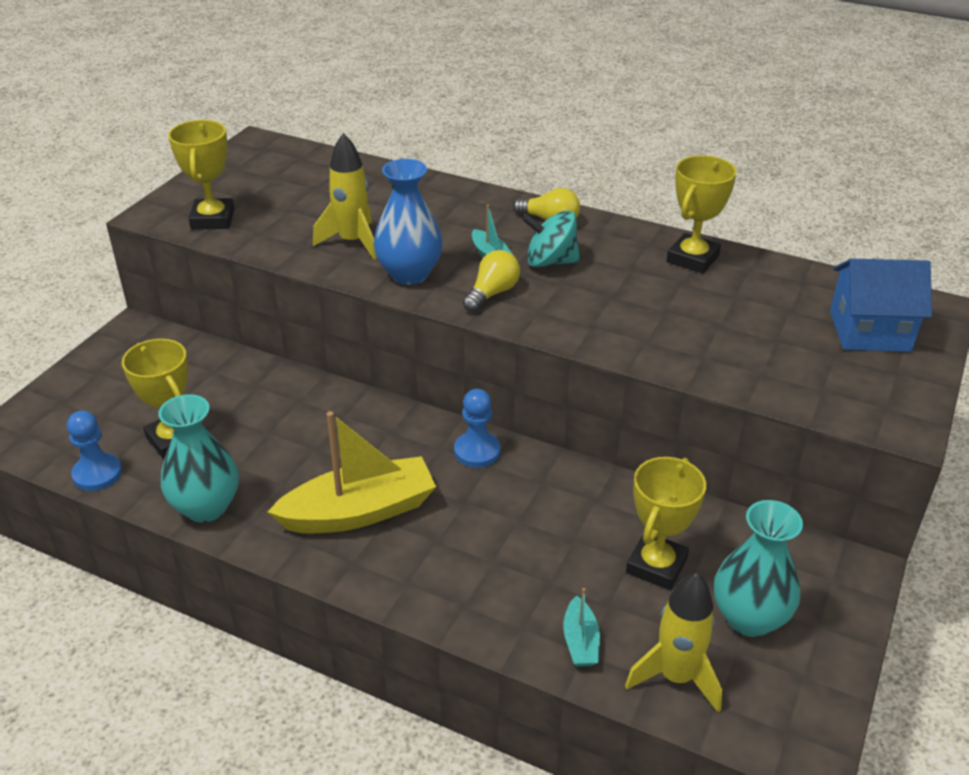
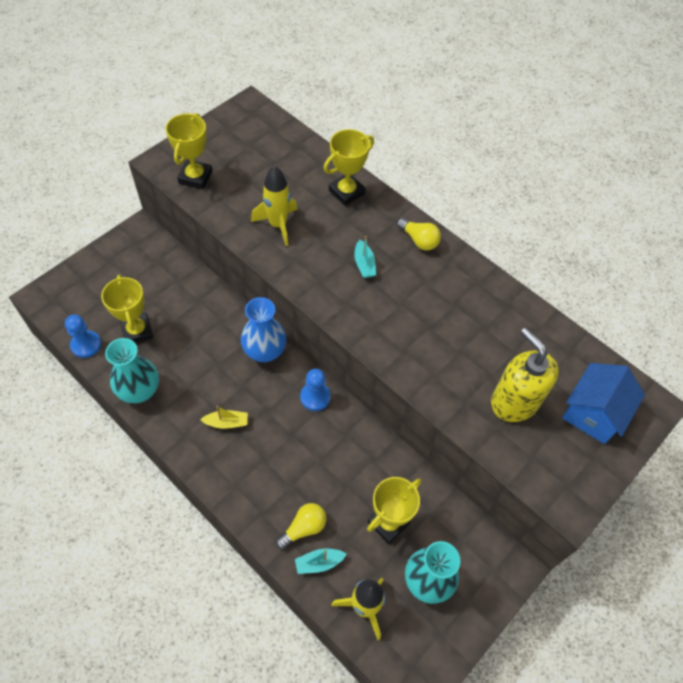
camera: 15 degrees right, 20 degrees up
yellow boat [268,411,436,534] -> yellow boat [200,406,248,429], size x0.45
blue vase [373,159,443,285] -> blue vase moved to [241,297,287,362]
yellow light bulb [463,250,520,312] -> yellow light bulb moved to [276,503,326,549]
turquoise spinning top [522,210,580,267] -> none
turquoise boat [563,588,600,667] -> turquoise boat turned 60 degrees clockwise [295,549,347,574]
yellow trophy [667,155,737,274] -> yellow trophy moved to [323,129,374,206]
blue house [830,259,932,352] -> blue house turned 75 degrees counterclockwise [562,363,645,444]
none -> yellow soap dispenser [491,328,559,422]

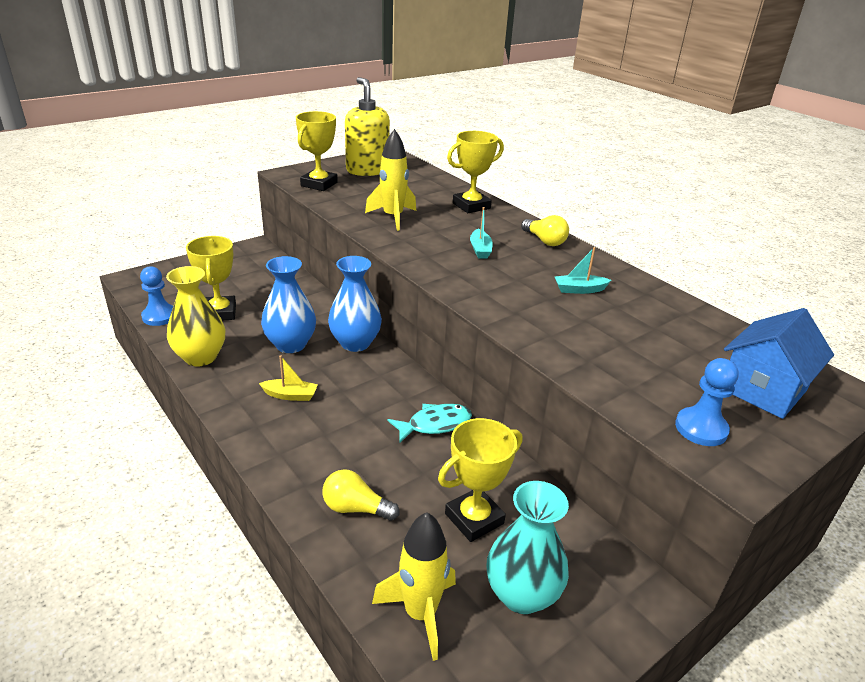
camera: 10 degrees right, 25 degrees down
turquoise vase [105,338,159,403] -> yellow vase [166,266,225,367]
yellow light bulb [276,503,326,549] -> yellow light bulb turned 135 degrees counterclockwise [322,469,400,521]
turquoise boat [295,549,347,574] -> turquoise boat moved to [555,247,611,294]
blue pawn [300,369,331,411] -> blue pawn moved to [675,358,738,446]
yellow soap dispenser [491,328,559,422] -> yellow soap dispenser moved to [345,77,390,176]
none -> blue vase [261,256,316,353]
none -> turquoise fish [388,404,472,443]

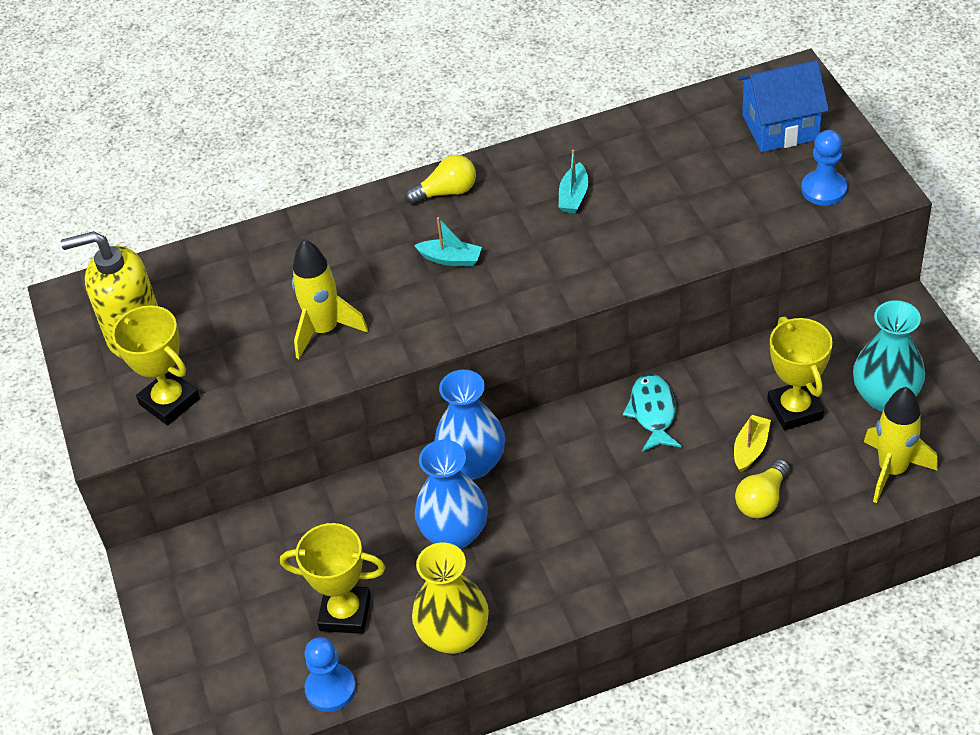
camera: 65 degrees left, 15 degrees up
yellow boat [259,355,318,401] -> yellow boat moved to [734,415,771,472]
yellow trophy [447,131,504,213] -> none
blue house [724,308,834,419] -> blue house turned 75 degrees counterclockwise [738,60,829,152]

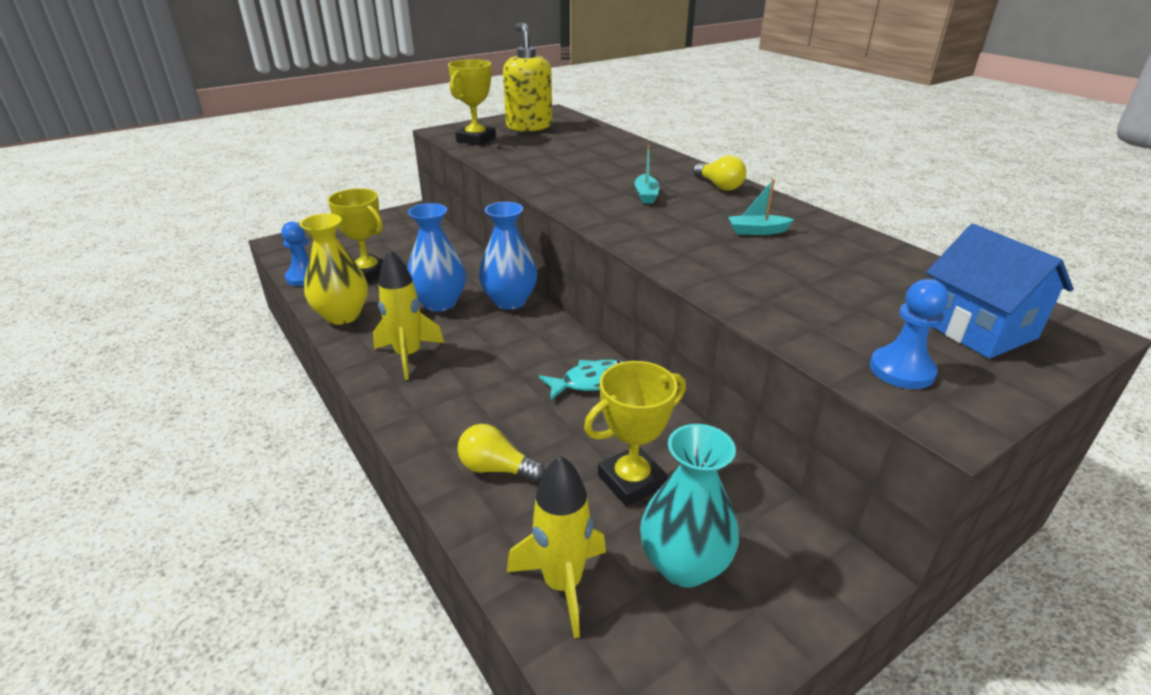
camera: 70 degrees right, 15 degrees down
yellow trophy [280,523,386,634] -> yellow trophy turned 45 degrees counterclockwise [328,188,384,283]
yellow rocket [292,239,368,359] -> yellow rocket moved to [373,249,444,380]
yellow boat [734,415,771,472] -> none

